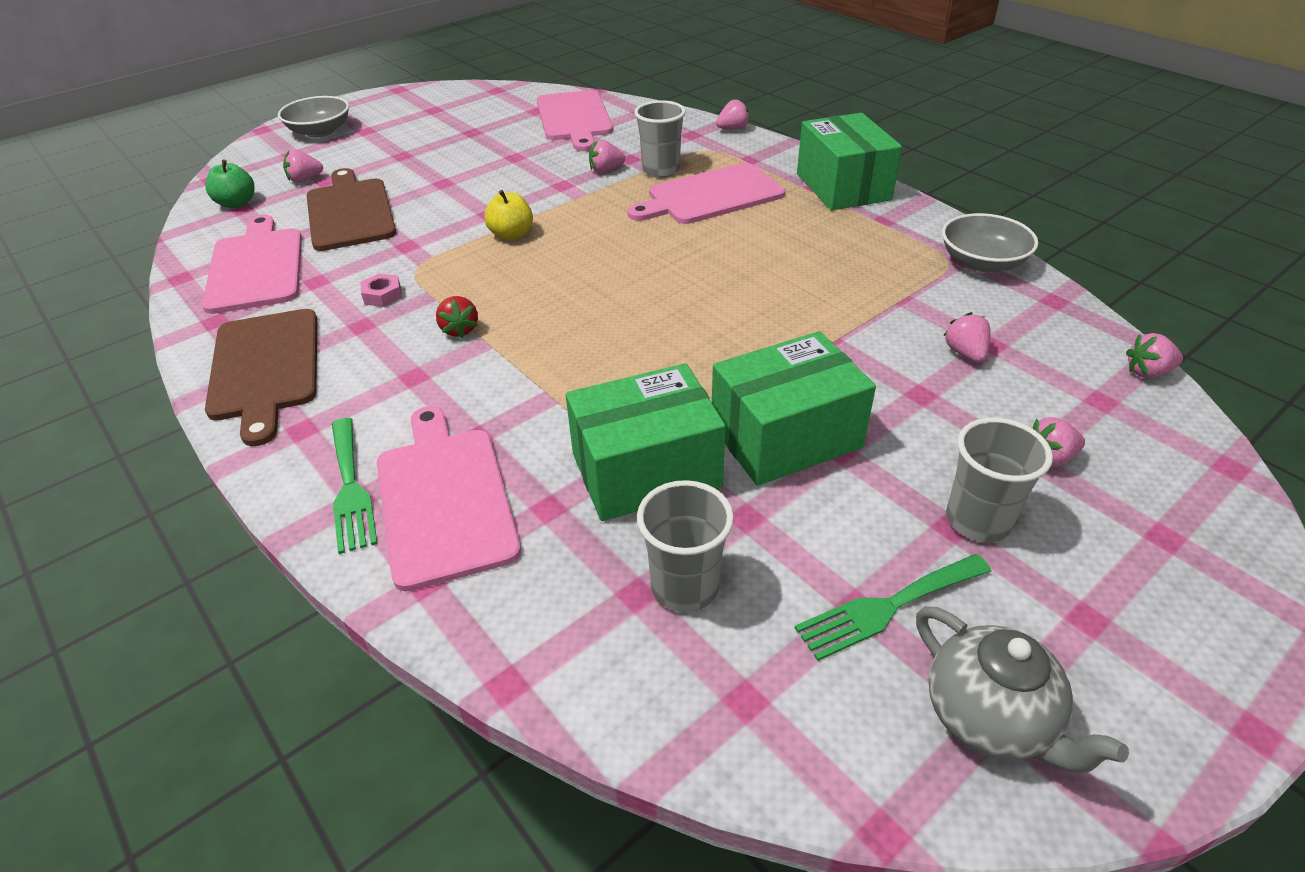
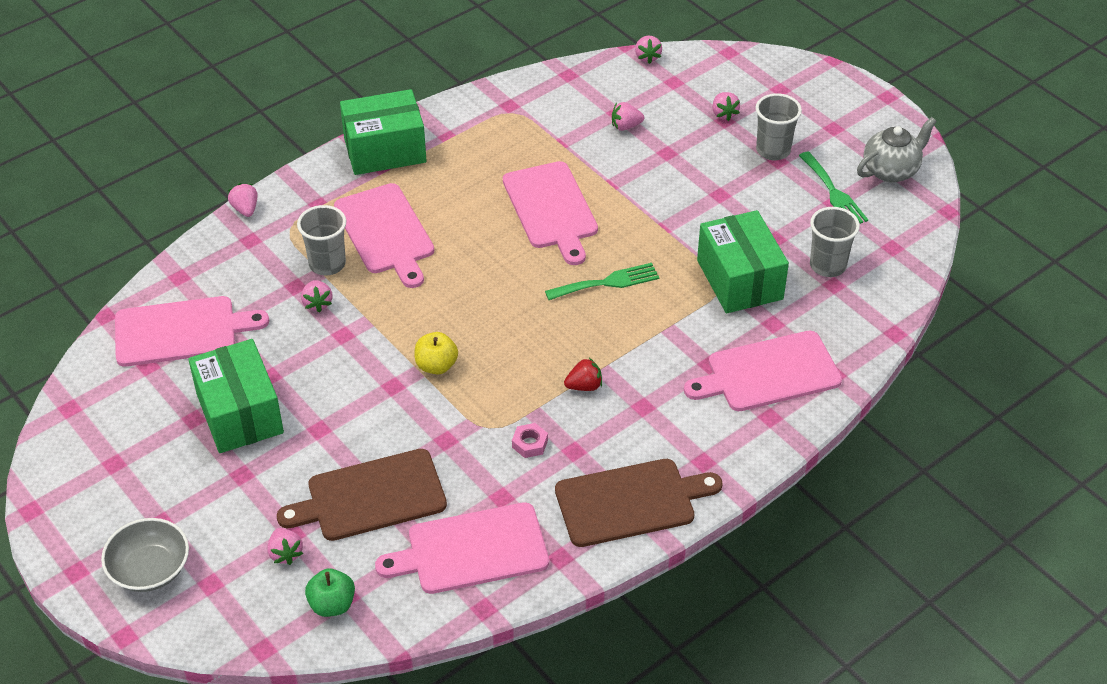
camera: 90 degrees left, 5 degrees up
green fork [332,418,378,554] -> green fork moved to [545,263,659,300]
green box [712,331,876,486] -> green box moved to [188,339,284,453]
grey bowl [942,213,1038,272] -> none
none -> pink cutting board [503,161,598,265]

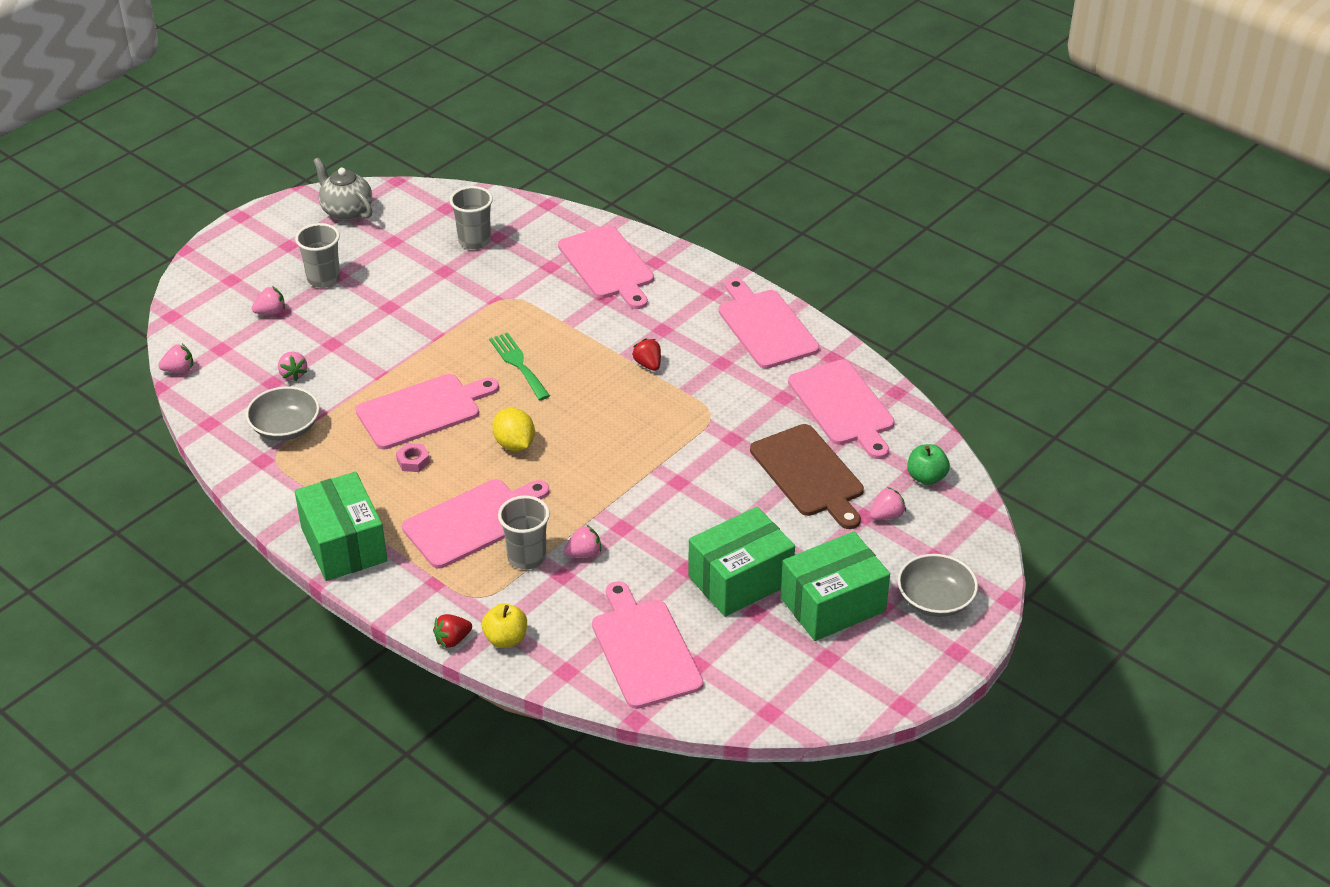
camera: 100 degrees left, 5 degrees down
pink strawberry [228,183,258,217] -> red strawberry [433,614,472,648]
yellow apple [415,332,458,374] -> yellow apple moved to [482,603,527,648]
pink nut [512,423,548,458] -> pink nut moved to [396,443,430,472]
brown cutting board [555,459,723,547] -> pink cutting board [718,278,819,369]
green box [697,210,789,313] -> green box moved to [781,532,890,641]
green fork [799,151,868,224] -> none
none -> grey bowl [246,386,320,441]
none -> yellow lemon [492,408,535,451]

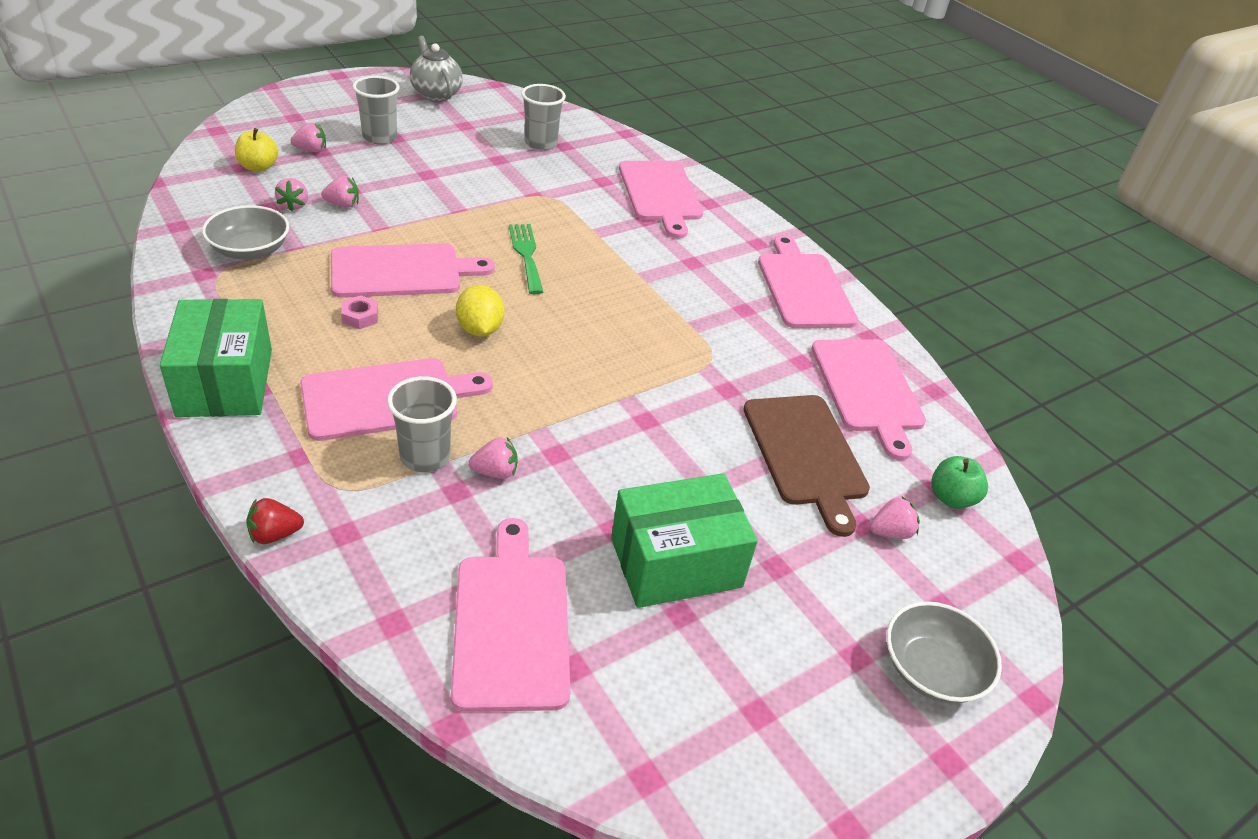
camera: 10 degrees right, 0 degrees up
pink strawberry [158,344,193,373] -> pink strawberry moved to [321,176,359,208]
yellow apple [482,603,527,648] -> yellow apple moved to [235,128,278,172]
red strawberry [632,338,661,371] -> none
green box [781,532,890,641] -> none

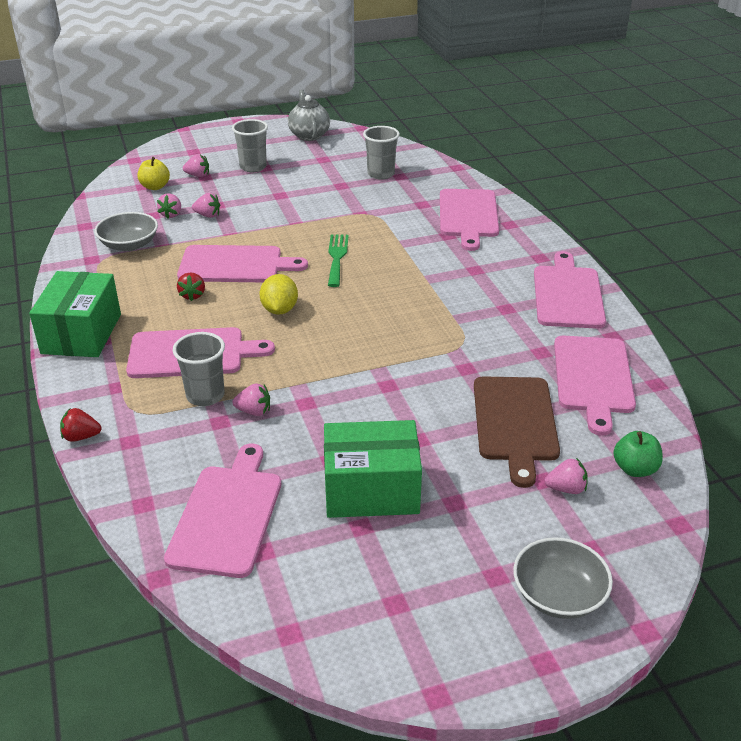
camera: 20 degrees right, 5 degrees down
pink nut [341,295,378,329] -> red strawberry [177,273,205,301]

